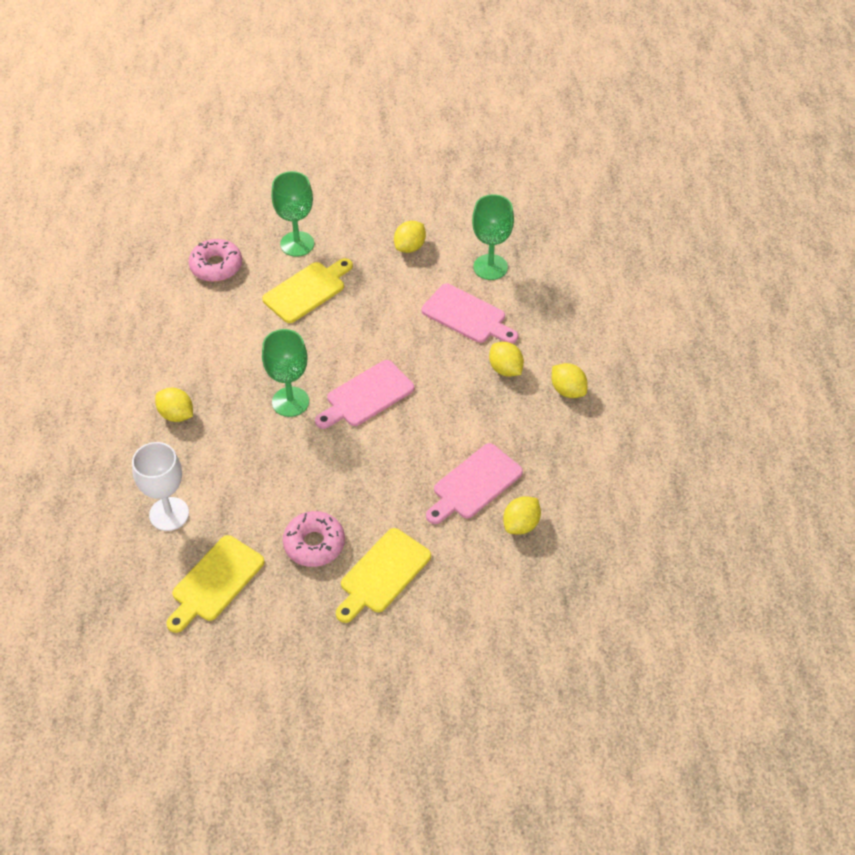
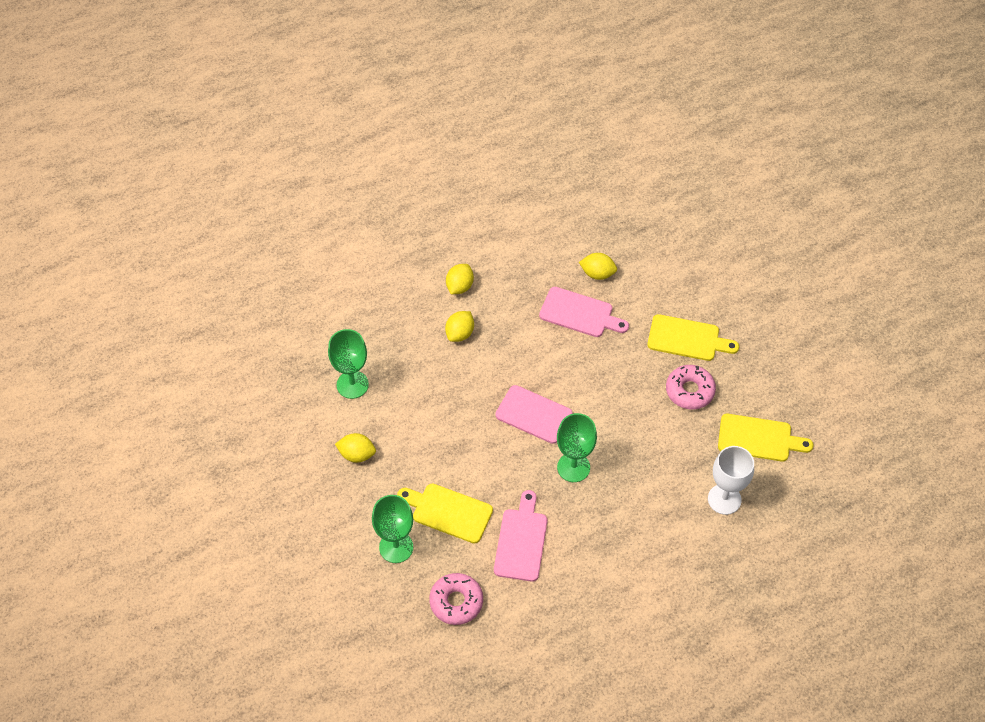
camera: 115 degrees left, 5 degrees up
yellow lemon [155,388,193,422] -> none
pink cutting board [422,284,518,344] -> pink cutting board moved to [494,490,547,582]

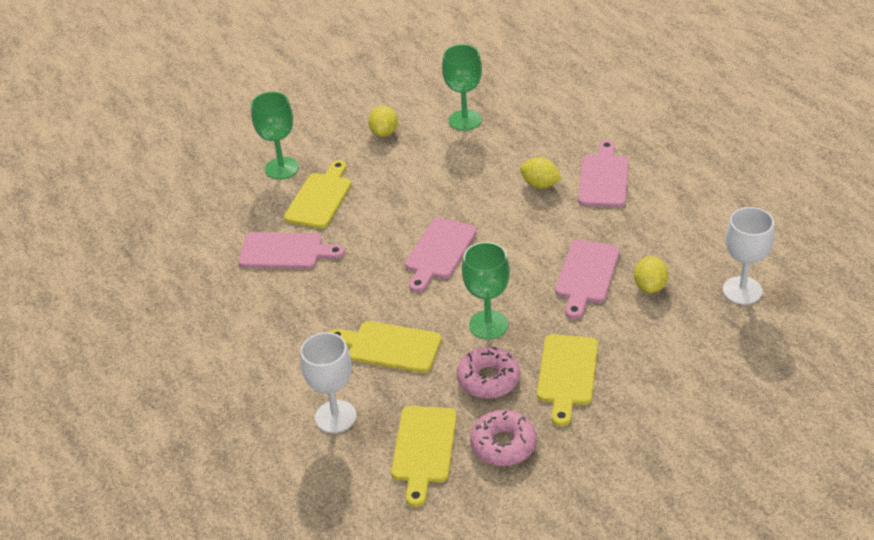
camera: 90 degrees right, 15 degrees down
pink donut [429,573,483,625] -> pink donut moved to [470,410,537,466]
yellow lemon [446,264,474,294] -> pink cutting board [578,140,629,207]
green goblet [557,413,597,482] -> green goblet moved to [462,242,510,340]
none -> yellow cutting board [330,321,441,373]
none -> white goblet [723,207,774,305]

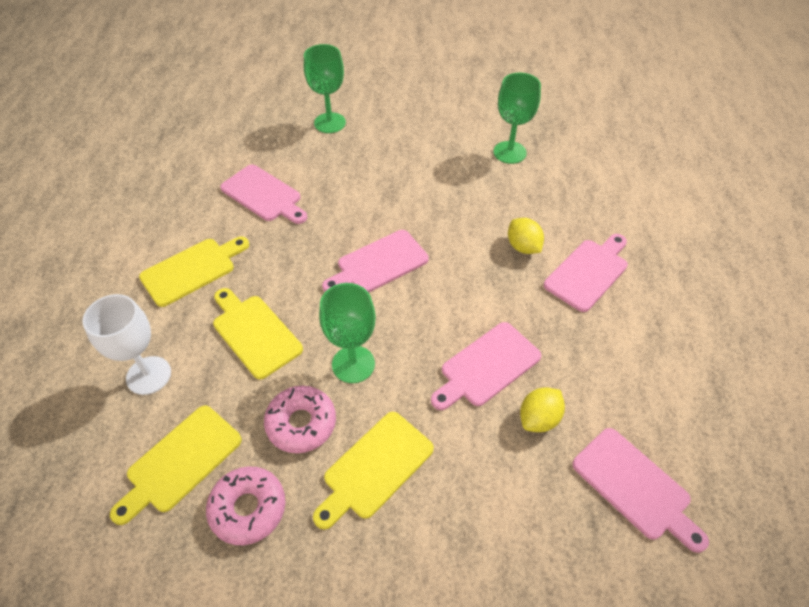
camera: 30 degrees right, 10 degrees up
yellow cutting board [284,160,352,229] -> yellow cutting board moved to [139,236,249,307]
yellow lemon [368,106,398,137] -> none
white goblet [723,207,774,305] -> pink cutting board [572,428,709,553]

